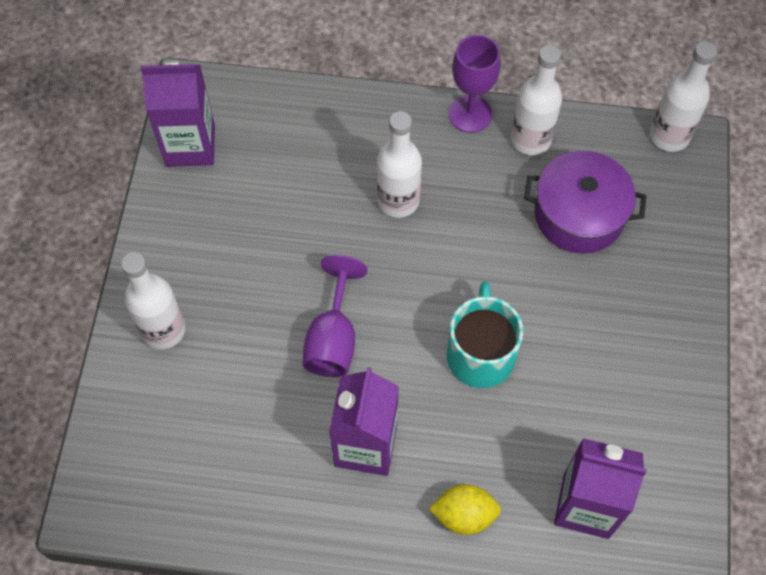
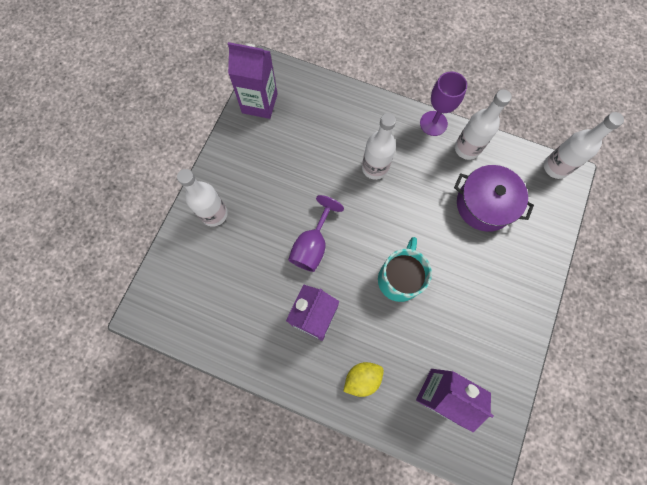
camera: 15 degrees right, 10 degrees up
yellow lemon [429,484,501,535] -> yellow lemon turned 45 degrees counterclockwise [343,362,384,397]

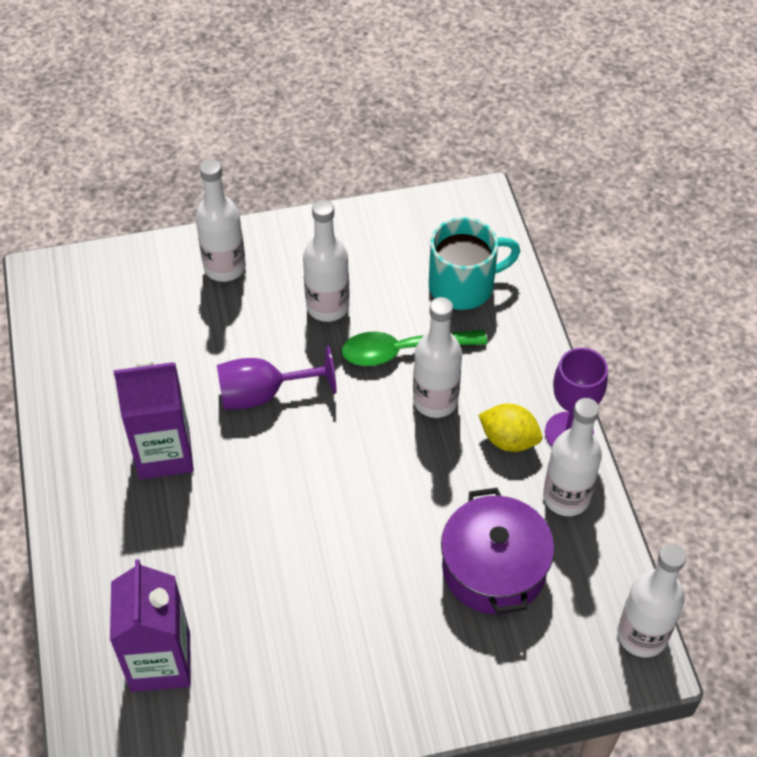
camera: 55 degrees right, 20 degrees down
purple carton [228,42,277,119] -> none
yellow lemon [343,362,384,397] -> yellow lemon moved to [479,404,542,452]
turquoise mug [378,237,432,302] -> turquoise mug moved to [429,217,520,310]
none -> white bottle [303,200,350,322]
none -> green spoon [342,330,487,366]

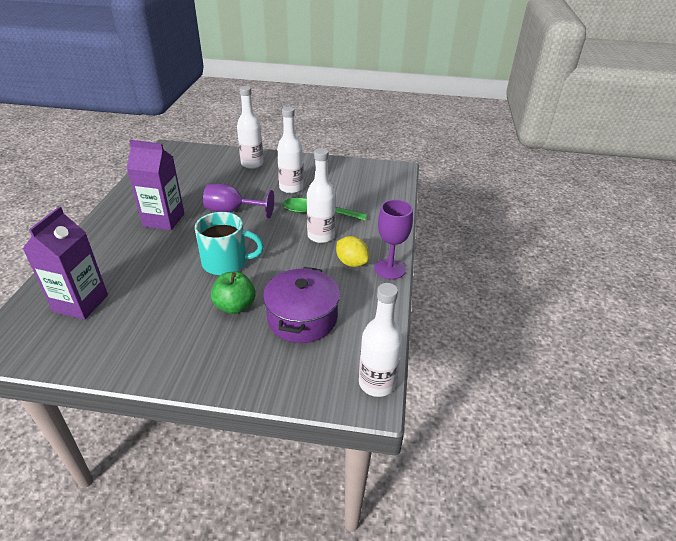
camera: 20 degrees right, 15 degrees down
turquoise mug [429,217,520,310] -> turquoise mug moved to [195,212,264,275]
white bottle [543,398,602,516] -> none
none -> green apple [211,272,256,314]

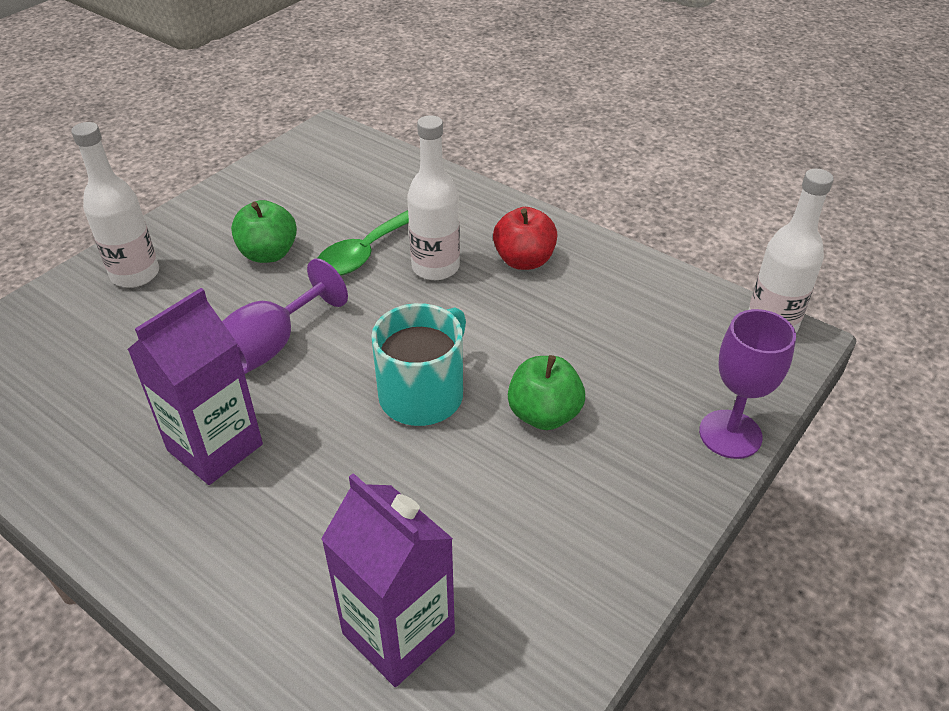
camera: 60 degrees left, 5 degrees up
purple pot [263,267,340,343] -> none
white bottle [277,107,303,193] -> green apple [231,200,297,263]
yellow lemon [336,236,369,267] -> red apple [493,207,557,270]
purple goblet [374,200,413,280] -> purple goblet moved to [699,309,796,459]

